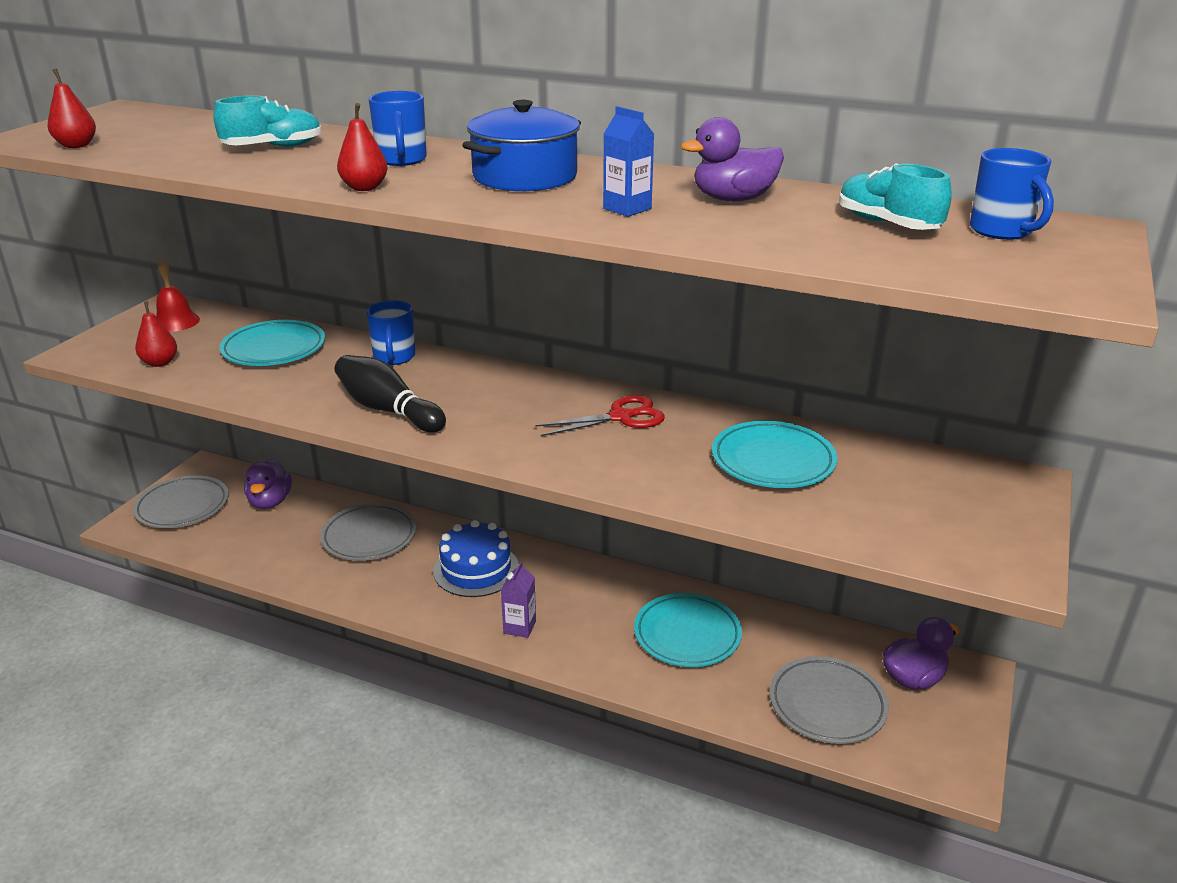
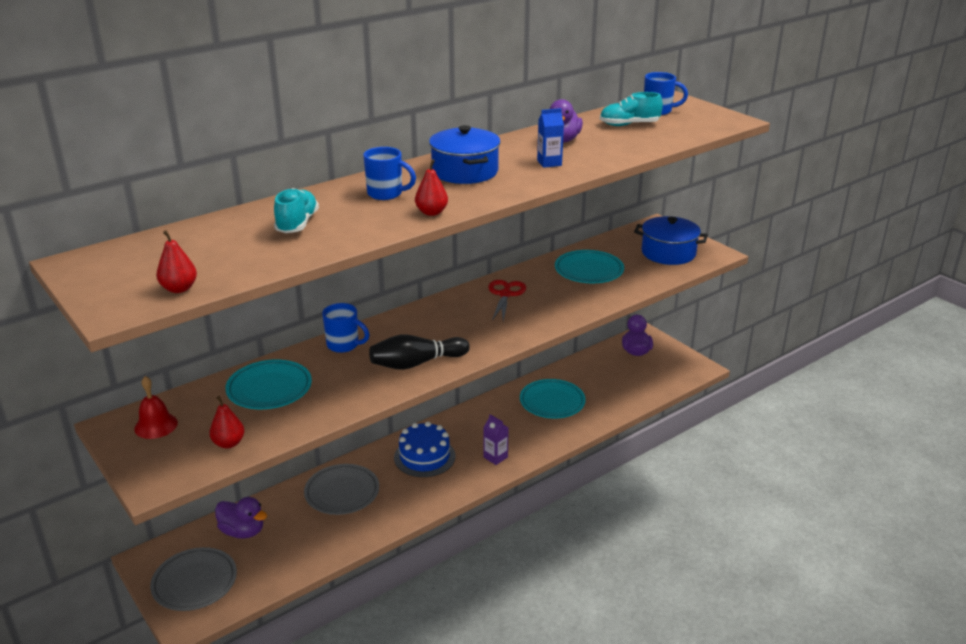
camera: 60 degrees left, 0 degrees up
grey plate [769,656,889,744] -> none
none -> blue pot [634,216,708,265]

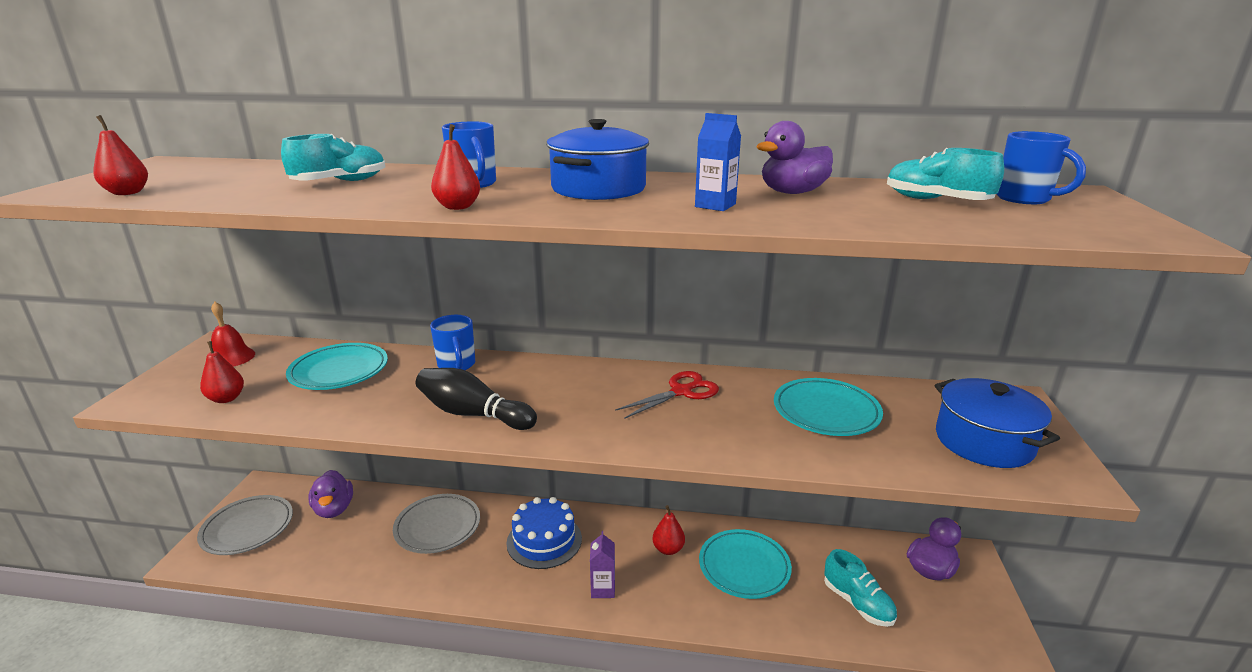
camera: 45 degrees right, 5 degrees down
none -> red pear [653,505,685,555]
none -> turquoise shoe [824,549,897,627]

